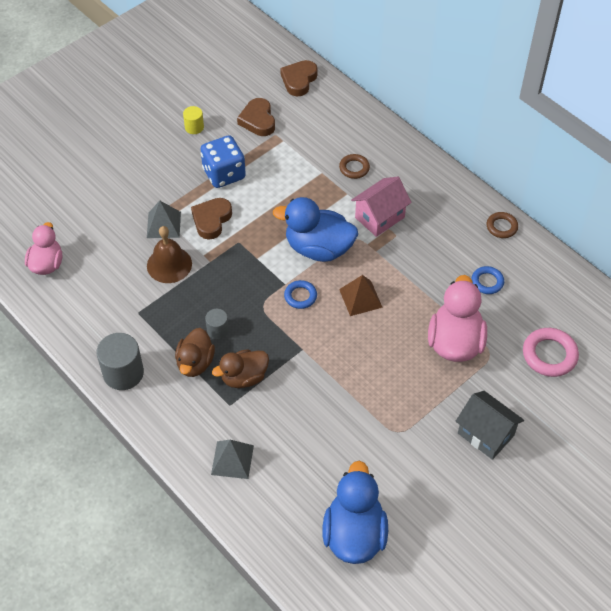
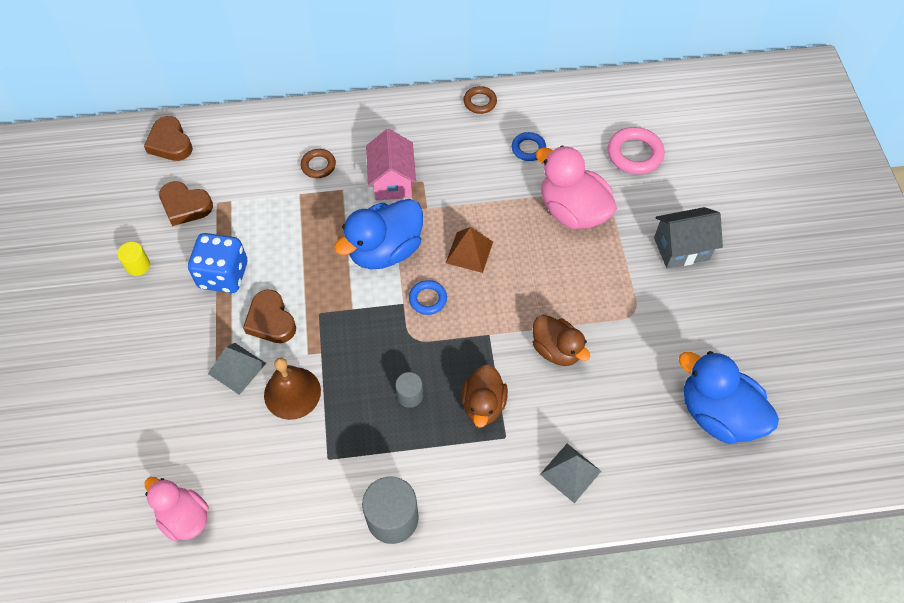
camera: 55 degrees left, 5 degrees up
brown duck [175,328,215,377] -> brown duck moved to [533,315,590,366]

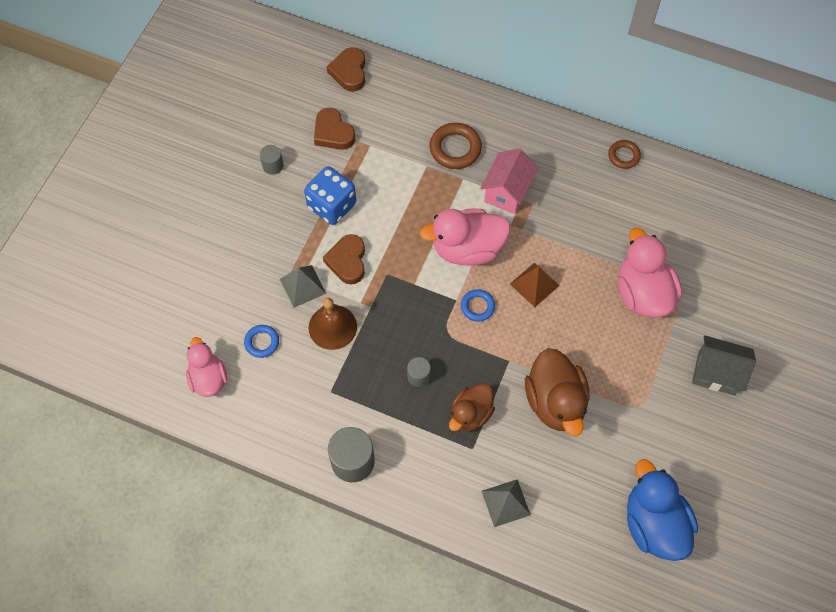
camera: 30 degrees right, 5 degrees up
yellow cylinder [117,242,150,276] -> grey cylinder [260,145,284,175]
brown ring [301,149,336,178] -> brown ring [429,123,482,169], size x1.62
blue duck [334,199,423,269] -> pink duck [419,208,510,266]
blue ring [512,132,546,161] -> blue ring moved to [244,325,279,358]
brown duck [533,315,590,366] -> brown duck [525,348,590,436], size x1.55
pink ring [608,127,665,174] -> none

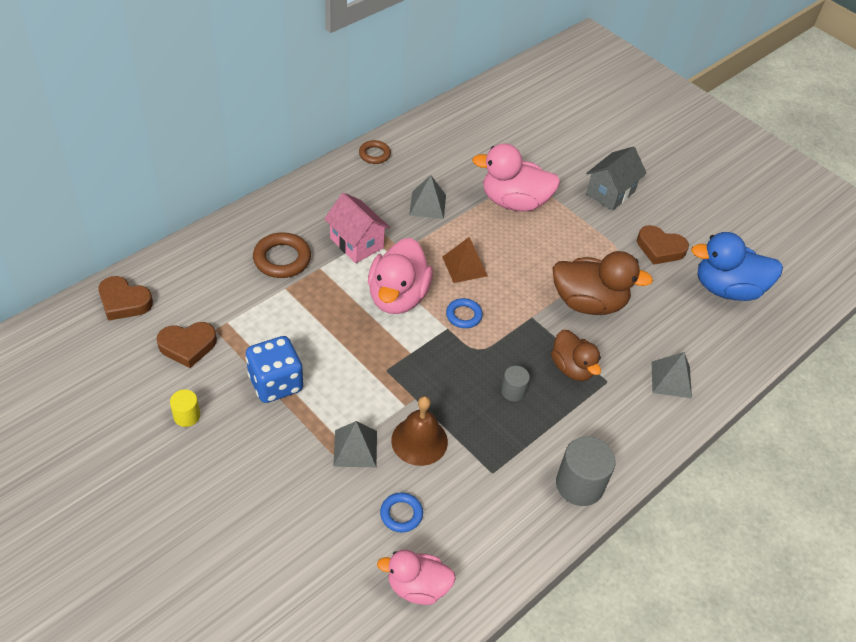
camera: 70 degrees left, 15 degrees down
grey cylinder [260,145,284,175] -> yellow cylinder [170,389,200,427]
brown heart [323,234,365,284] -> brown heart moved to [637,225,689,265]
none -> grey pyramid [409,175,446,219]

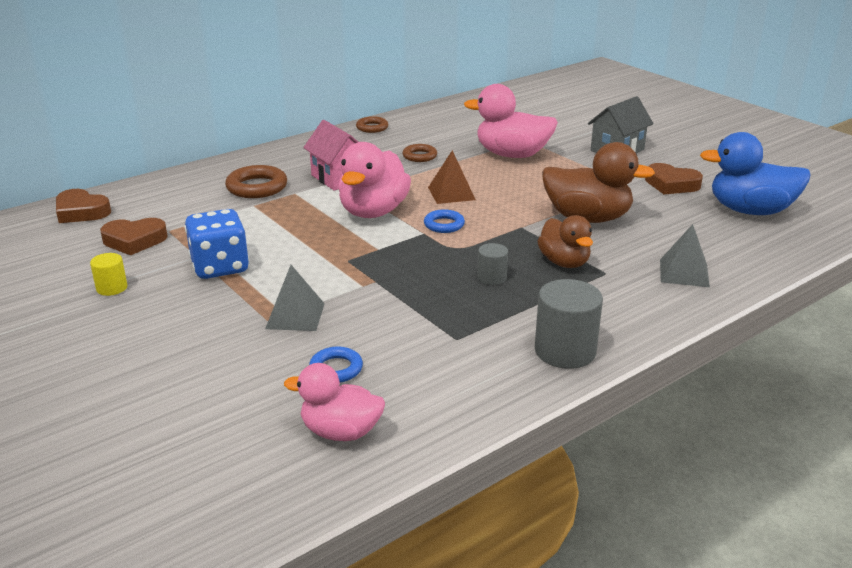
camera: 10 degrees right, 20 degrees down
brown bell [391,396,448,466] -> none
grey pyramid [409,175,446,219] -> brown ring [403,144,437,162]

